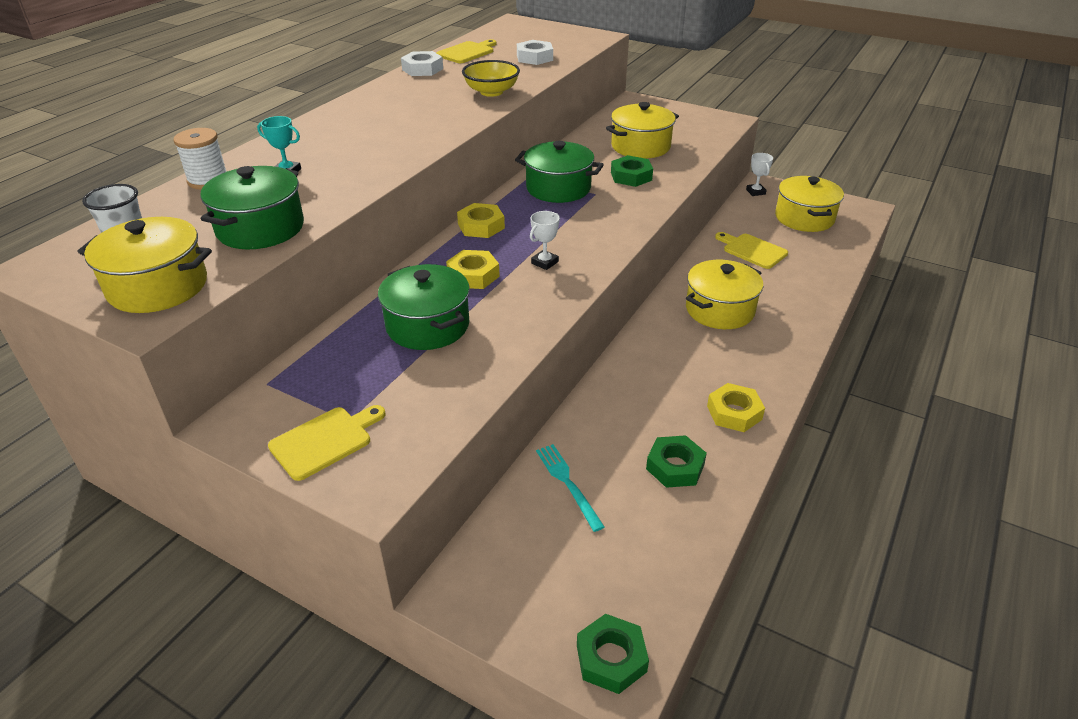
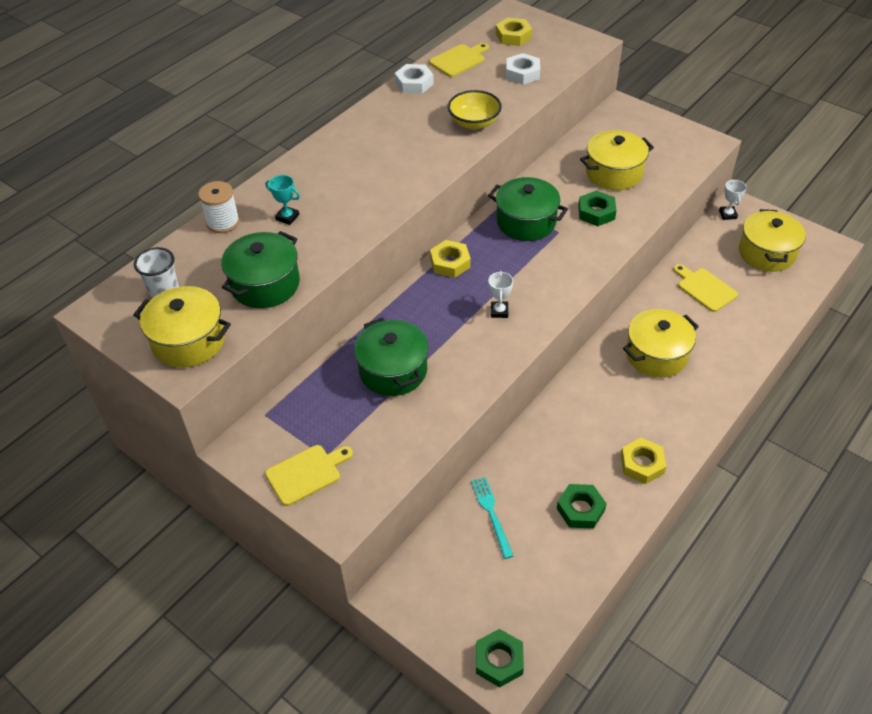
camera: 10 degrees right, 10 degrees up
yellow nut [446,250,500,289] -> yellow nut moved to [496,18,532,46]
white trophy [530,211,560,270] -> white trophy turned 45 degrees counterclockwise [488,271,513,318]

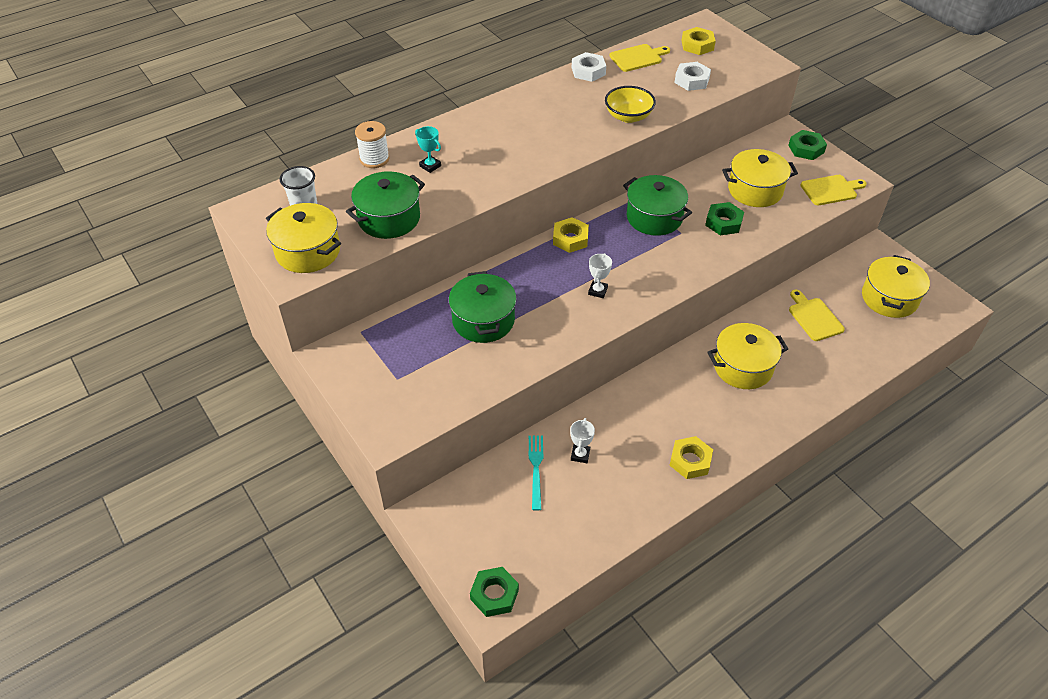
camera: 15 degrees right, 0 degrees up
yellow cutting board [265,445,353,506] -> yellow cutting board moved to [800,175,867,205]
green nut [557,484,607,529] -> green nut moved to [788,130,827,160]
white trophy [719,179,747,220] -> white trophy moved to [570,418,595,463]

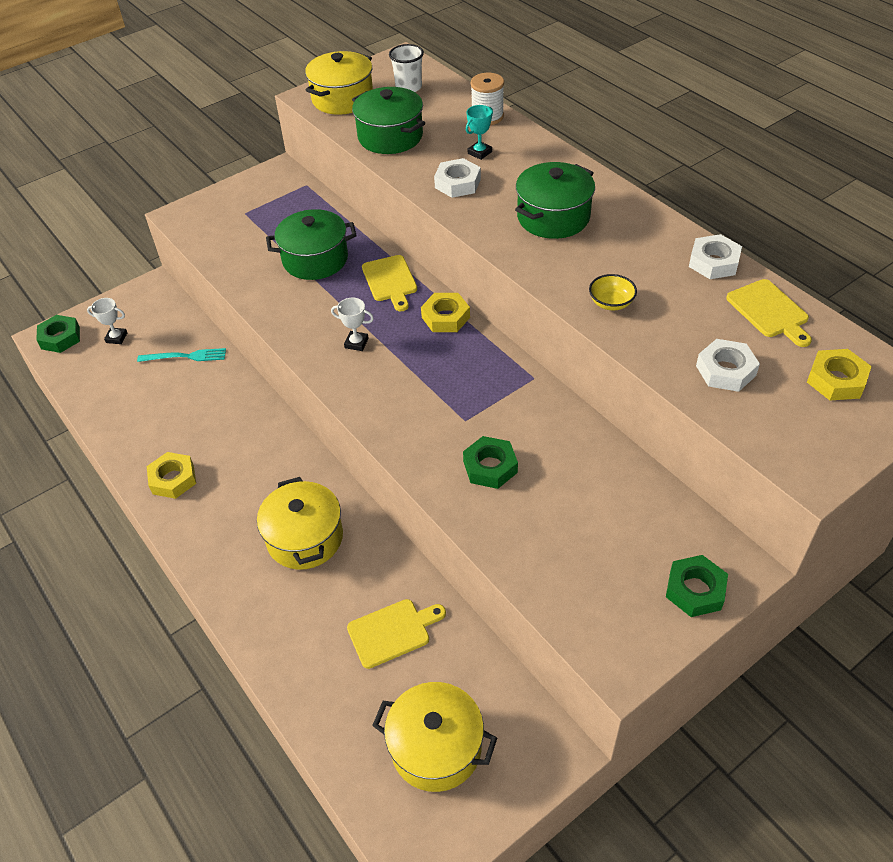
camera: 90 degrees right, 0 degrees up
white trophy [570,418,595,463] -> white trophy moved to [87,298,127,344]
yellow bowl [605,86,656,123] -> yellow bowl [589,274,637,310], size x0.65
green pot [623,175,692,236] -> green pot moved to [515,162,595,239]
yellow pot [722,149,798,207] -> none
yellow cutting board [800,175,867,205] -> yellow cutting board moved to [362,255,417,311]
none -> white nut [434,158,481,198]

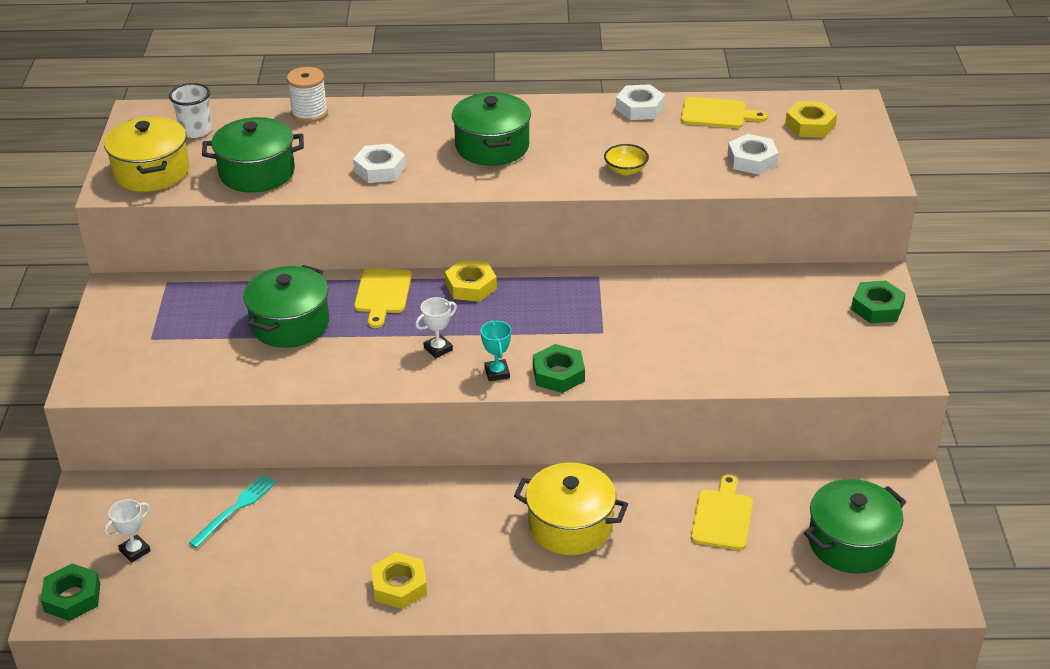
camera: 55 degrees left, 10 degrees down
yellow cutting board [362,255,417,311] -> yellow cutting board turned 75 degrees clockwise [354,268,412,328]
yellow pot [372,682,497,792] -> green pot [804,479,906,574]
green nut [463,436,518,489] -> green nut moved to [533,344,585,393]
turquoise trophy [466,105,493,160] -> turquoise trophy moved to [480,320,511,381]

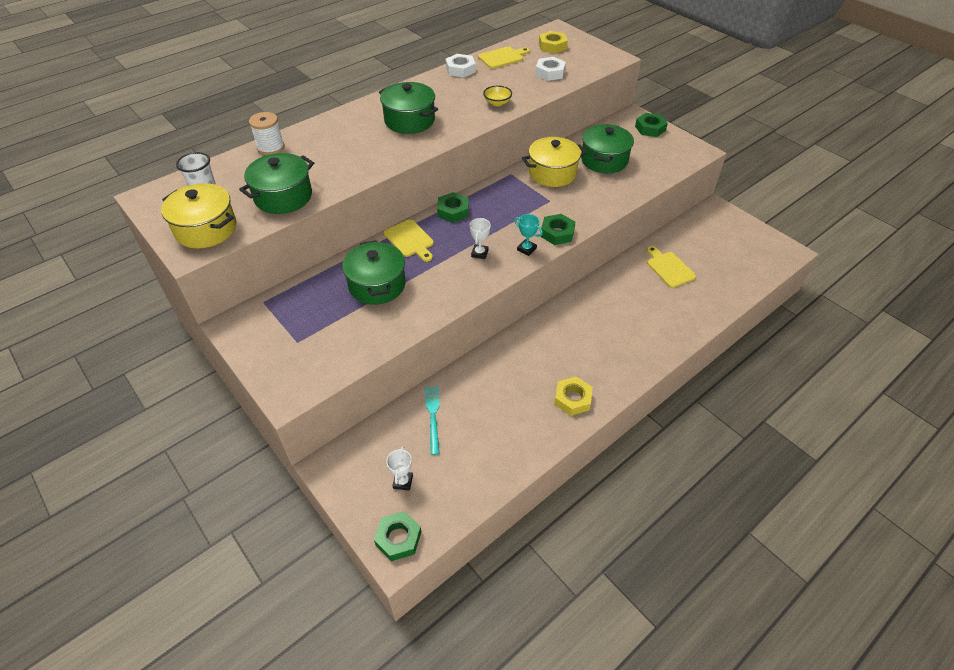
camera: 40 degrees left, 10 degrees up
white nut [353,144,406,183] -> none
yellow nut [445,260,497,302] -> green nut [437,192,469,223]
yellow pot [514,463,628,555] -> yellow pot moved to [522,137,587,187]
green pot [804,479,906,574] -> green pot moved to [581,124,634,173]

